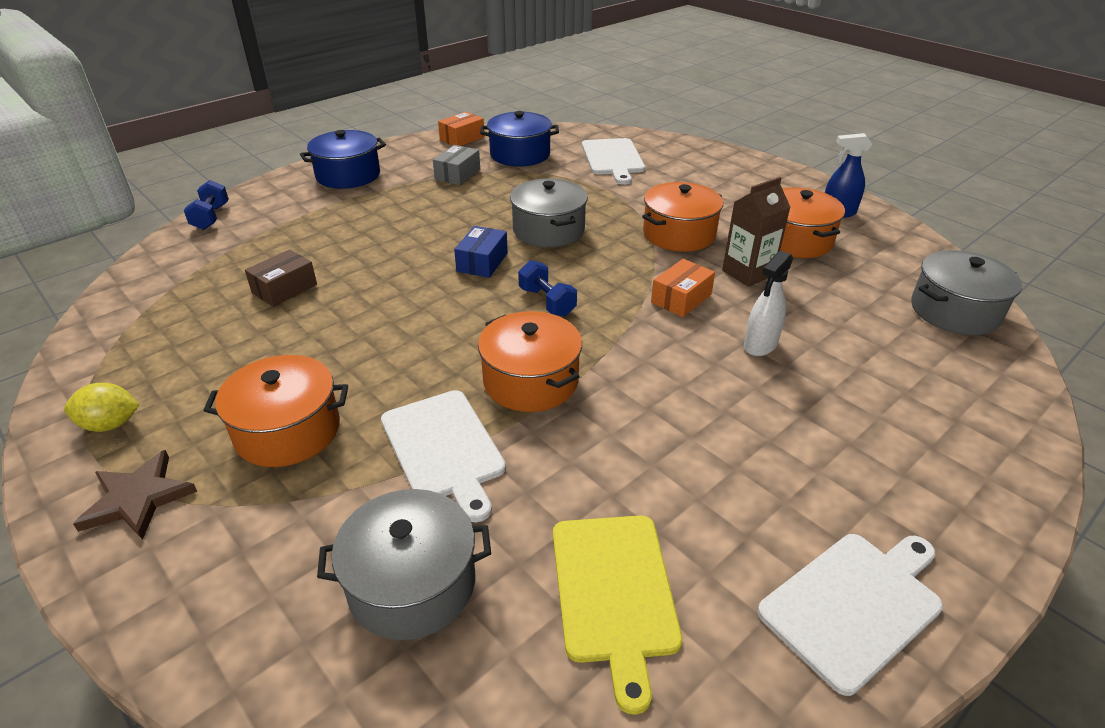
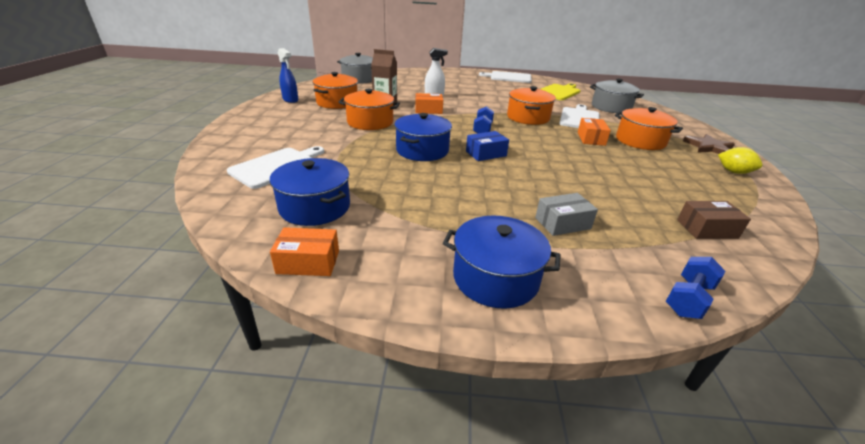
camera: 135 degrees left, 5 degrees down
brown box [245,249,317,307] -> brown box moved to [677,201,751,239]
grey box [433,145,480,185] -> grey box moved to [535,193,598,236]
grey pot [510,178,588,247] -> blue pot [394,113,452,161]
none -> orange box [578,118,611,146]

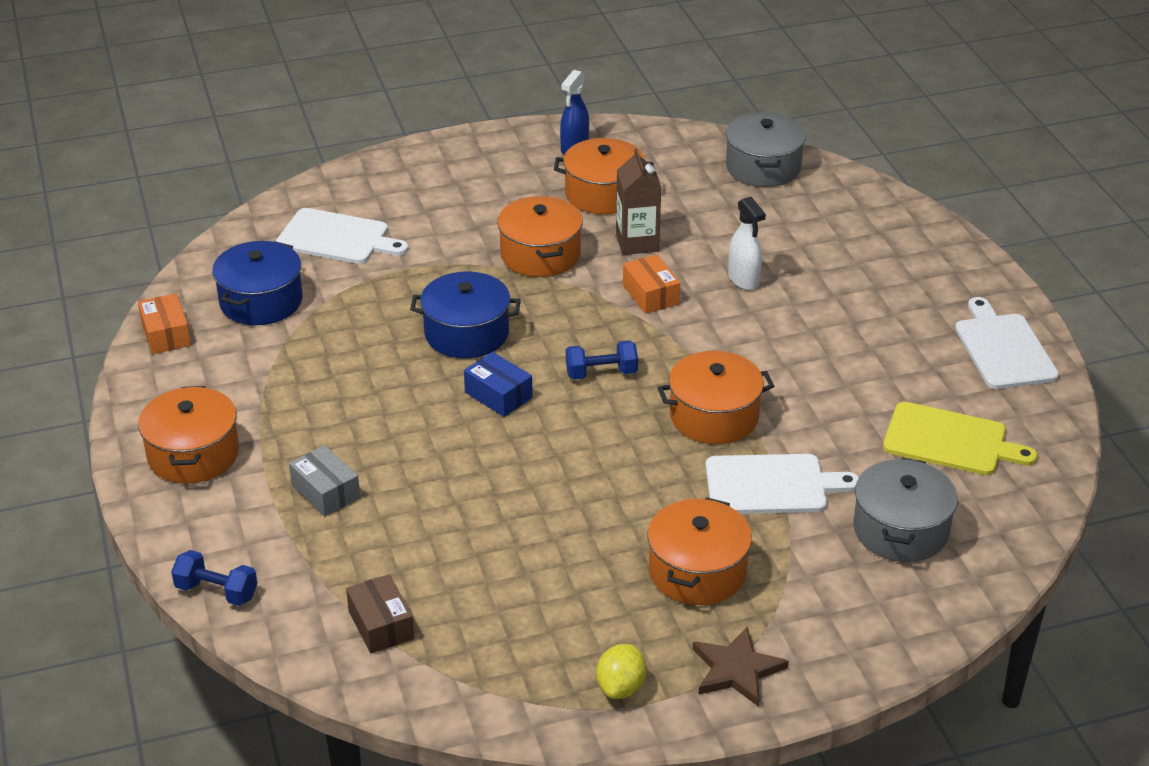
camera: 70 degrees right, 5 degrees up
blue pot [443,216,561,309] -> orange pot [138,386,239,484]
orange box [578,118,611,146] -> none

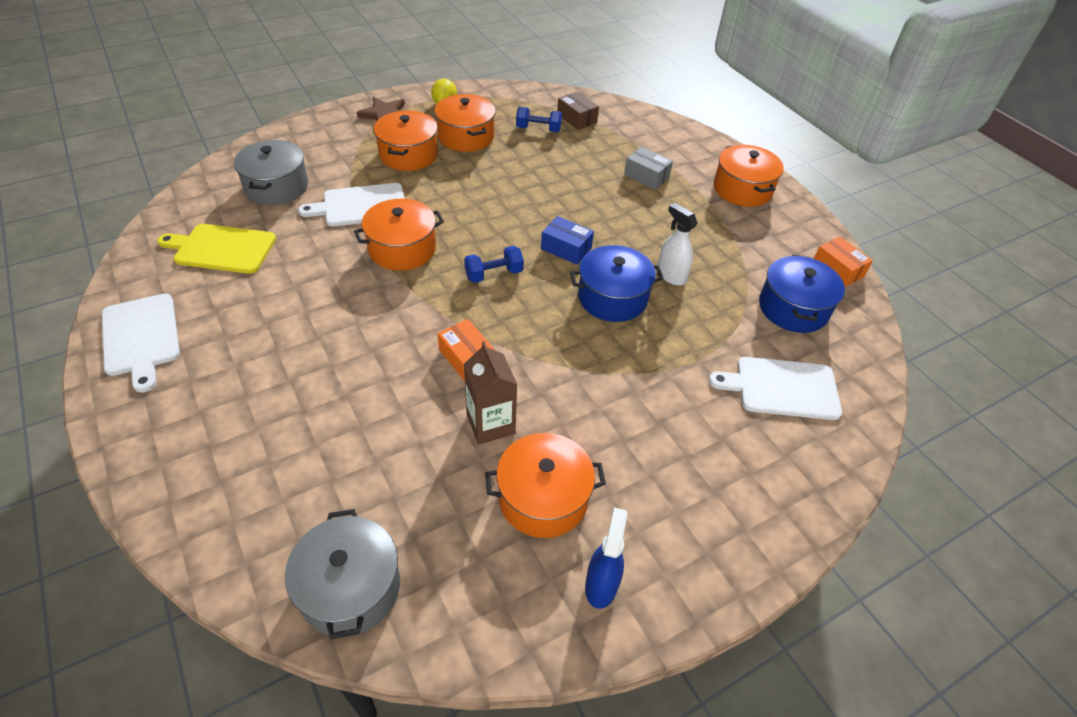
camera: 165 degrees right, 10 degrees up
blue dumbbell [171,550,257,606] -> blue dumbbell moved to [516,107,562,132]
orange pot [497,196,583,277] -> orange pot moved to [435,94,496,152]
white spray bottle [728,197,766,290] -> white spray bottle moved to [658,203,698,286]

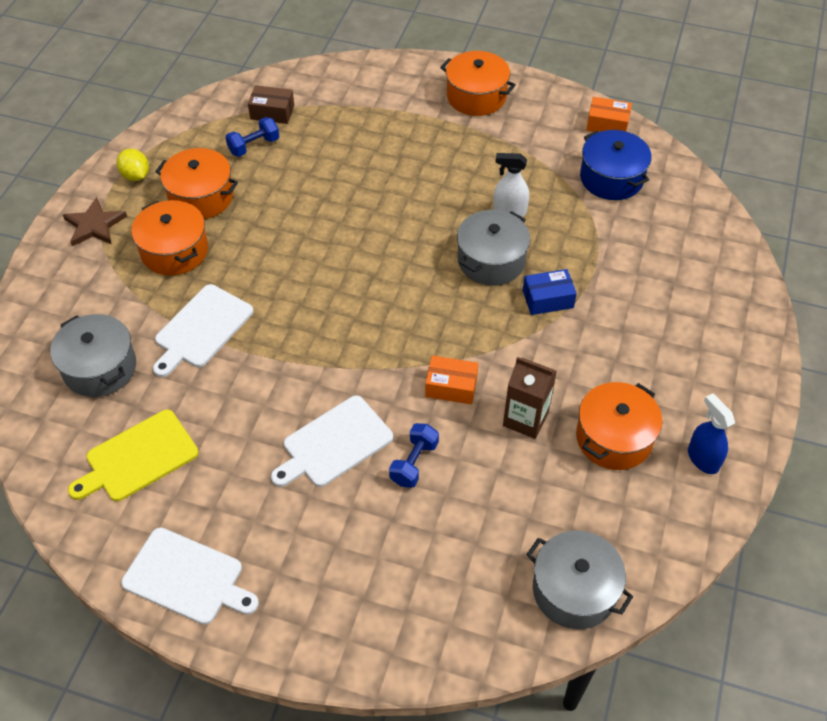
camera: 40 degrees left, 5 degrees up
orange pot [354,199,444,271] -> none
blue dumbbell [464,246,524,283] -> blue dumbbell moved to [389,423,439,488]
blue box [541,216,594,265] -> blue box moved to [523,269,577,315]
blue pot [570,245,664,322] -> grey pot [457,210,530,286]
grey box [624,147,673,189] -> none
white cutting board [709,357,842,420] -> white cutting board moved to [271,396,393,487]

